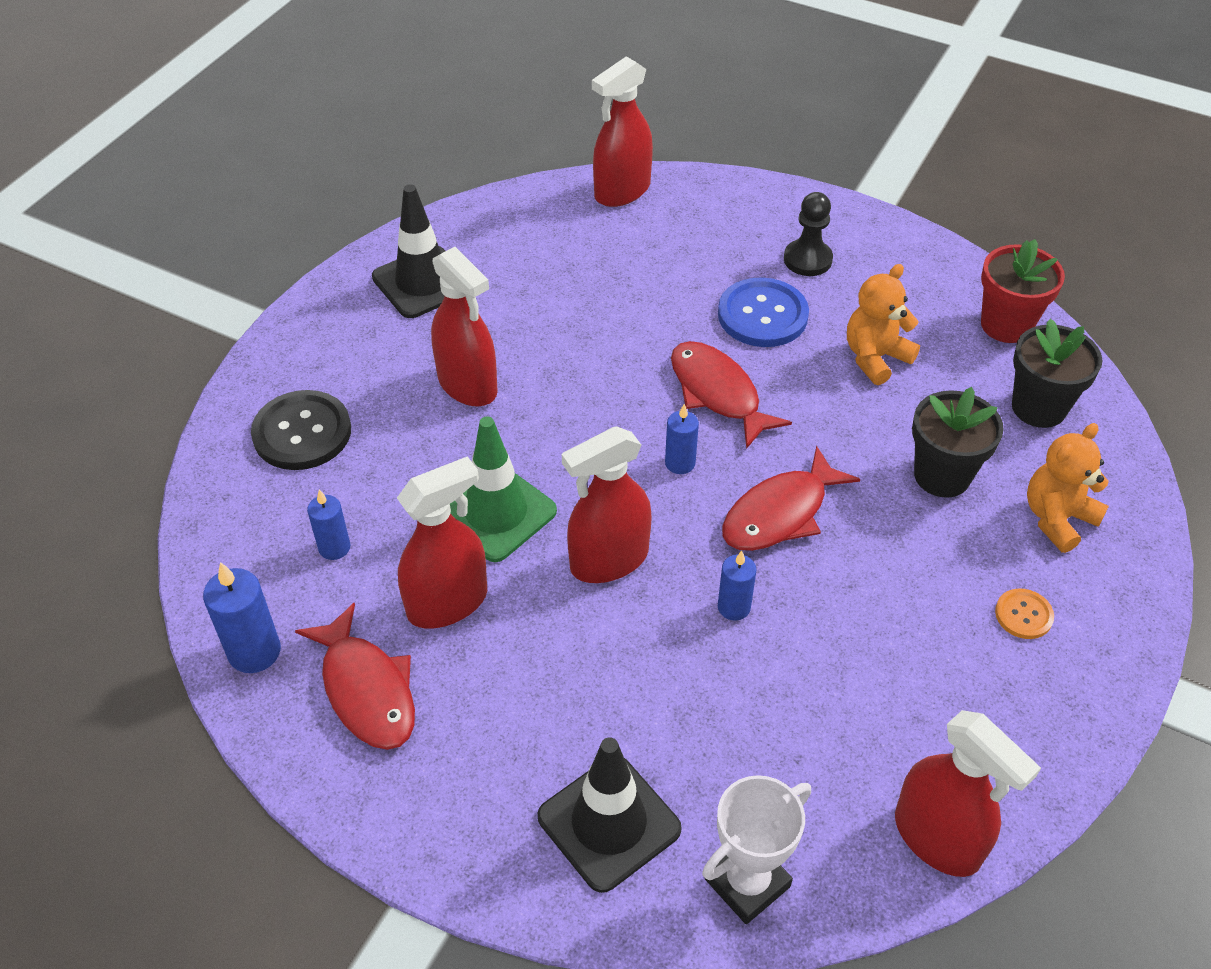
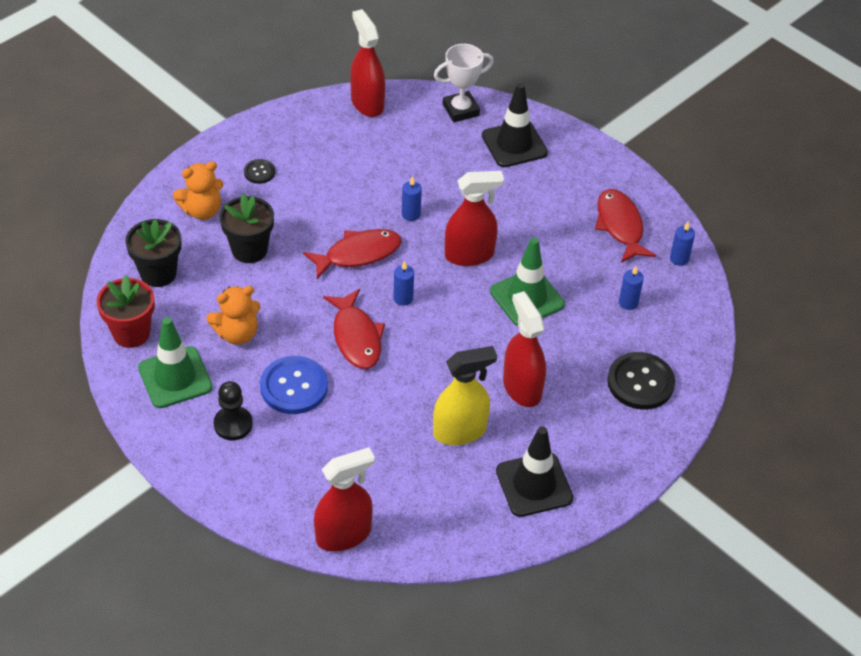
camera: 165 degrees left, 0 degrees up
blue candle [203,562,281,673] -> blue candle [670,222,695,266], size x0.65
red spray bottle [397,456,487,629] -> none
orange button [995,588,1054,639] -> black button [244,159,275,184]
none -> green traffic cone [138,317,213,408]
none -> yellow spray bottle [433,346,497,445]

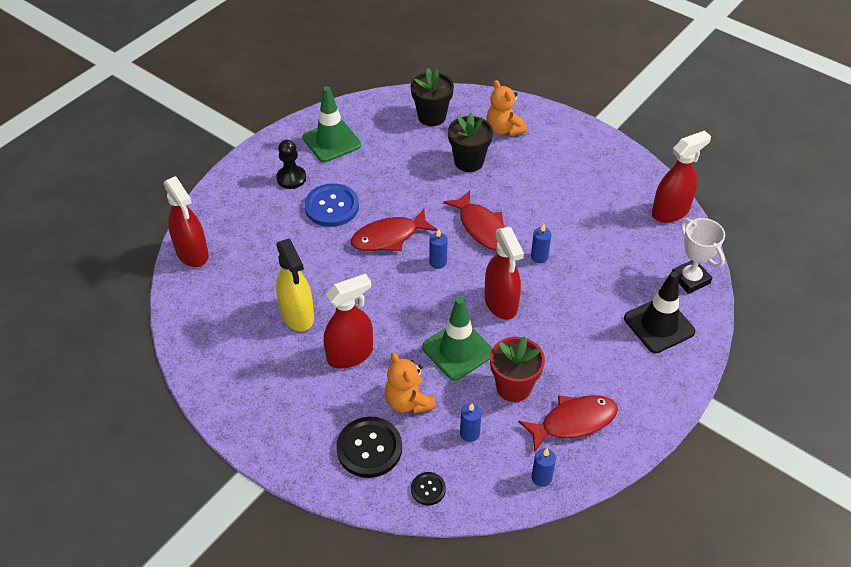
camera: 85 degrees right, 0 degrees up
red flower pot [96,275,155,348] -> red flower pot moved to [490,336,545,402]
orange teddy bear [206,286,260,345] -> orange teddy bear moved to [385,352,436,414]
black button [244,159,275,184] -> black button moved to [411,472,446,505]
black traffic cone [496,426,573,517] -> none

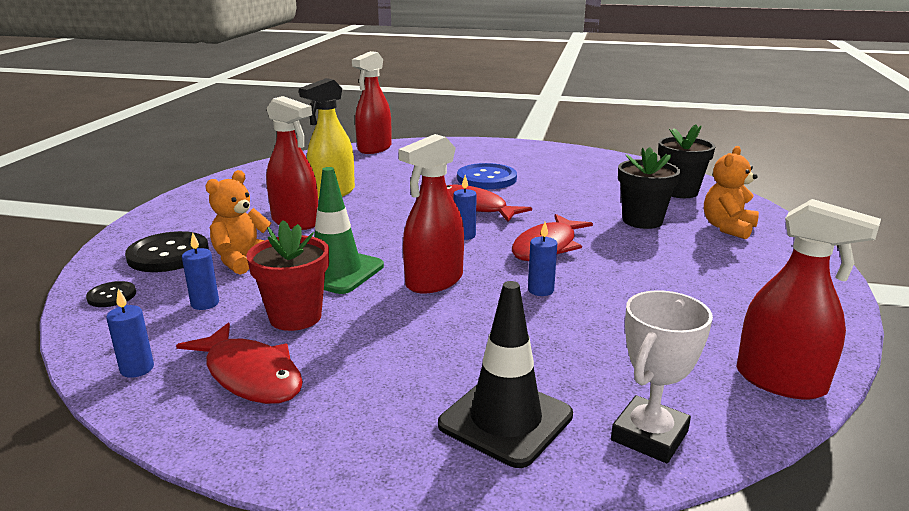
camera: 65 degrees right, 25 degrees down
black pawn [276,140,306,189] -> none
green traffic cone [303,86,361,162] -> none

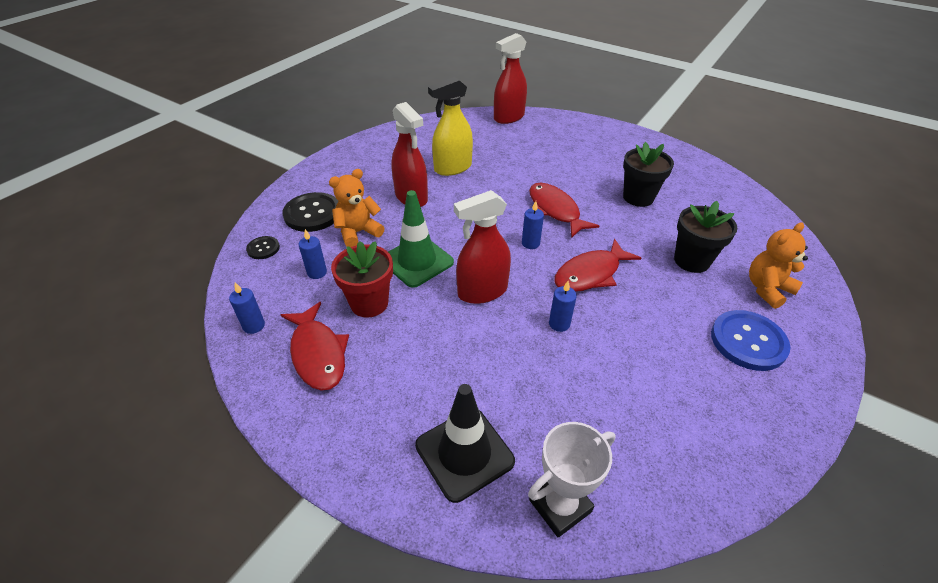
camera: 20 degrees right, 20 degrees up
blue button [457,163,517,189] -> blue button moved to [711,310,791,371]
black flower pot [658,125,715,198] -> black flower pot moved to [623,142,674,207]
red spray bottle [736,199,881,400] -> none

